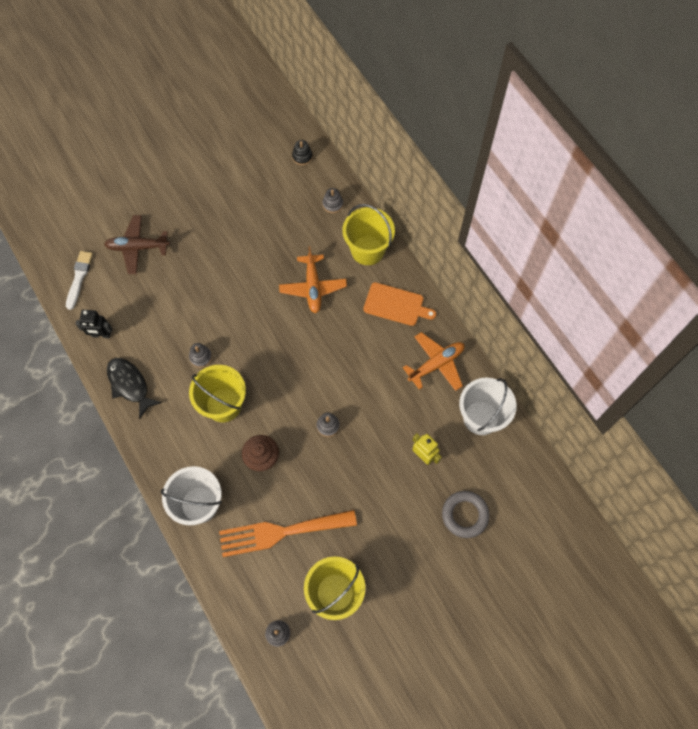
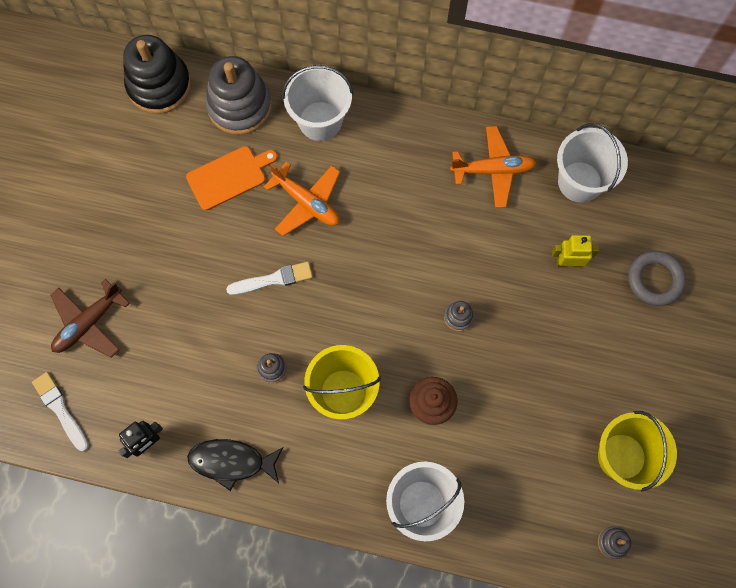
camera: 45 degrees left, 5 degrees up
orange fork [219,510,357,557] -> none
black stacking toy [292,140,313,165] -> black stacking toy [123,35,191,114], size x2.35
grey stacking toy [322,188,343,213] -> grey stacking toy [205,56,272,135], size x2.35
yellow bucket [343,204,395,265] -> white bucket [282,65,353,141]
orange cutting board [363,282,436,326] -> orange cutting board moved to [186,146,278,211]
orange plane [403,332,464,391] -> orange plane turned 75 degrees clockwise [450,126,536,208]
none -> white brush [226,262,313,295]

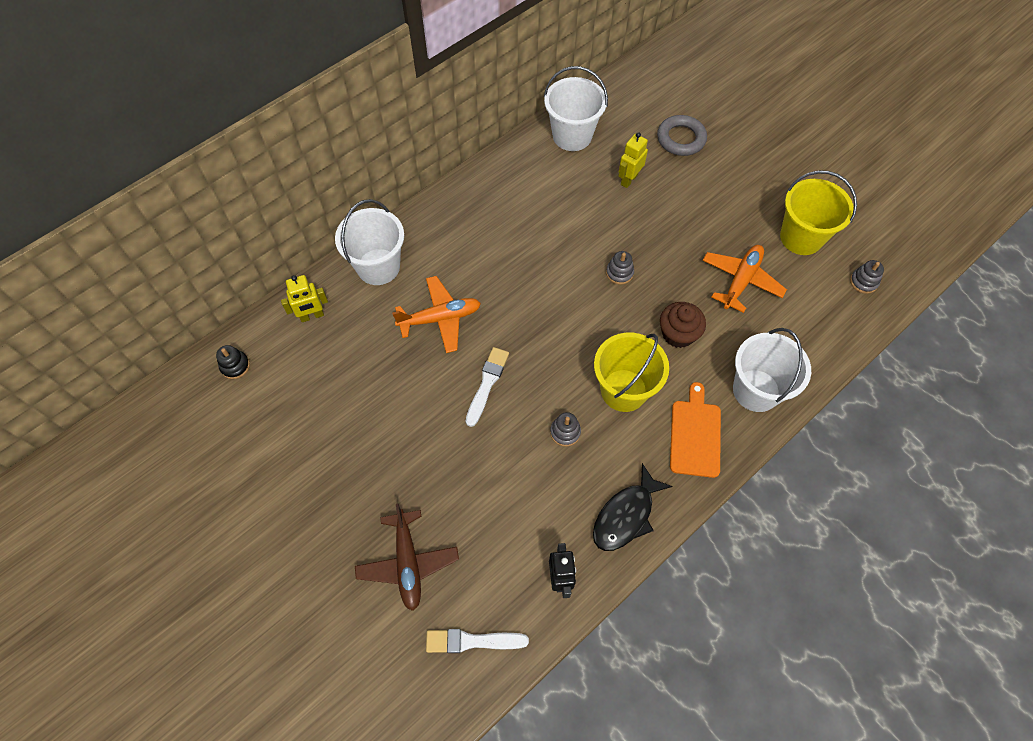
camera: 55 degrees left, 10 degrees down
black stacking toy [123,35,191,114] -> black stacking toy [216,345,250,379], size x0.43
orange cutting board [186,146,278,211] -> orange cutting board moved to [670,382,721,478]
grey stacking toy [205,56,272,135] -> yellow robot [281,275,328,322]
orange plane [450,126,536,208] -> orange plane moved to [702,245,787,313]

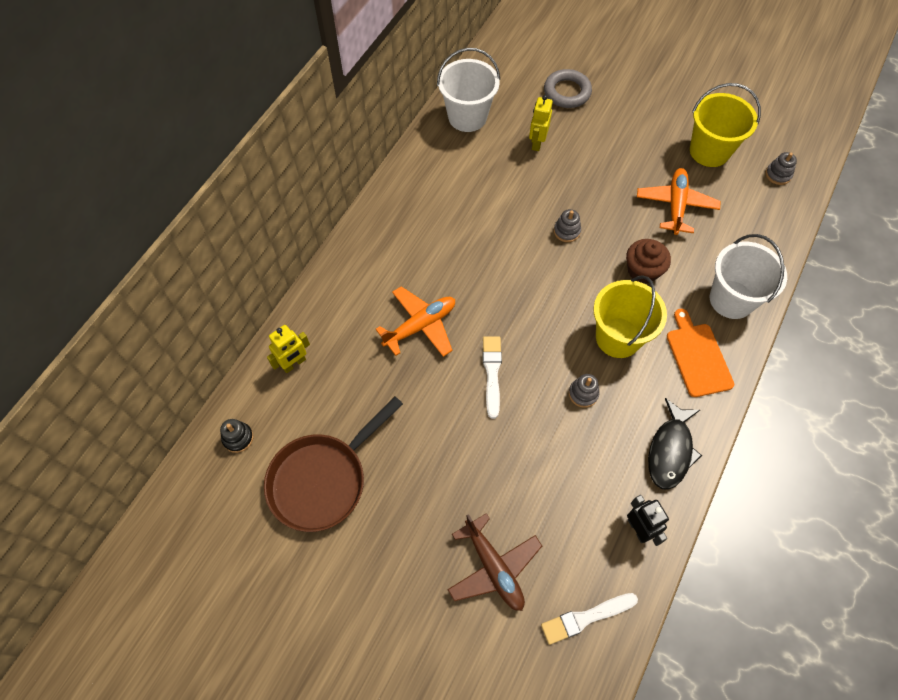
camera: 20 degrees left, 0 degrees up
white bucket [335,199,404,285] -> none
none -> brown pan [264,397,403,532]

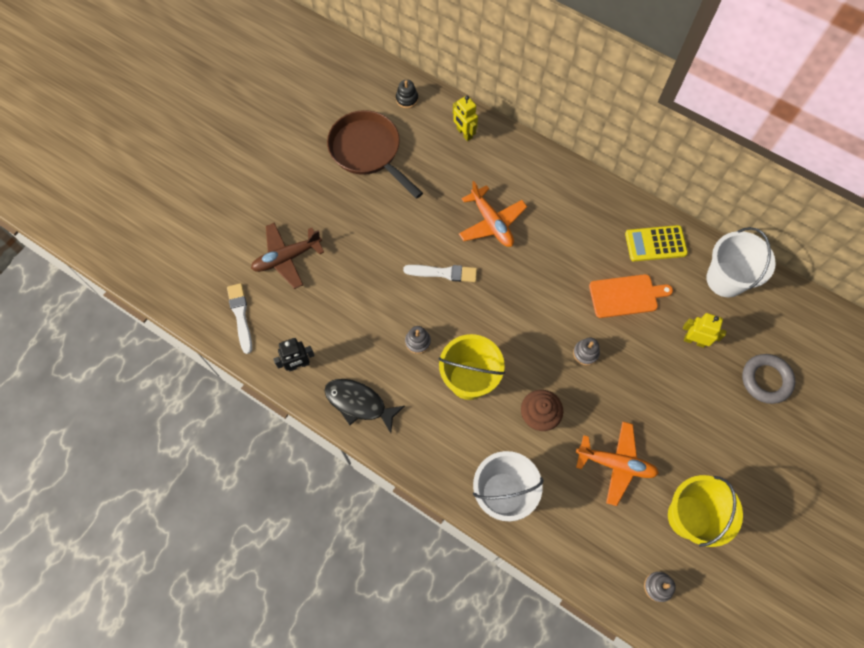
camera: 95 degrees right, 5 degrees up
orange cutting board [667,309,734,397] -> orange cutting board moved to [589,274,673,318]
none -> yellow calculator [625,225,688,261]

